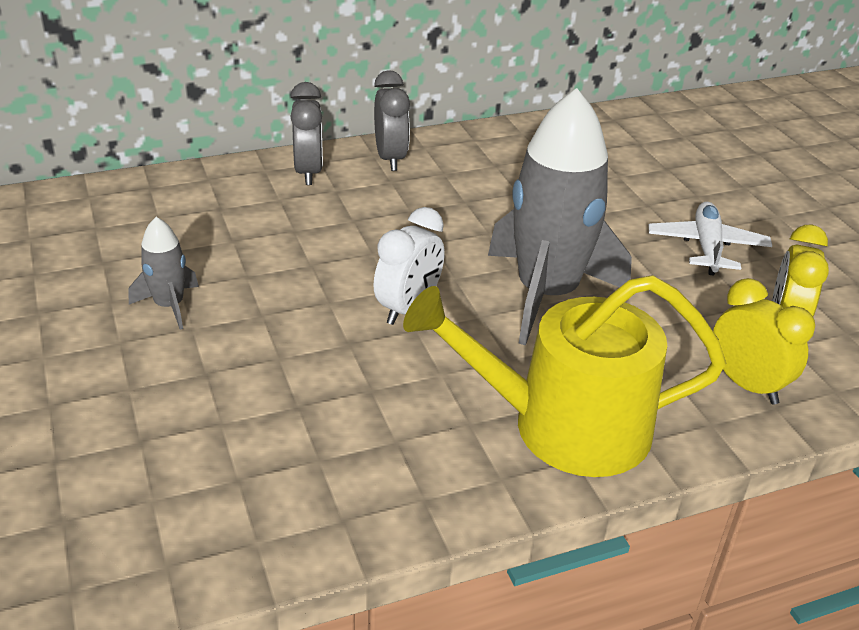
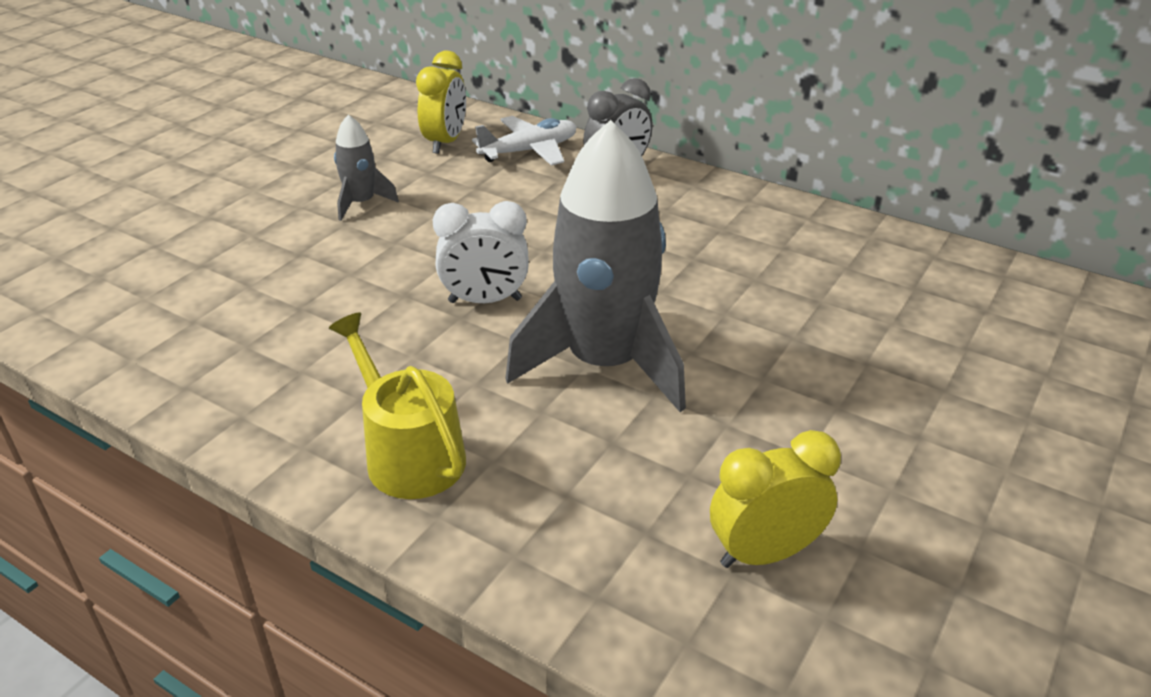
camera: 55 degrees right, 0 degrees up
grey clock [374,70,410,171] -> none
yellow watering can [403,275,726,477] -> yellow watering can [329,313,466,499], size x0.64
white plane [648,202,772,276] -> white plane moved to [472,116,577,166]
yellow clock [713,278,815,405] -> yellow clock moved to [416,51,466,154]

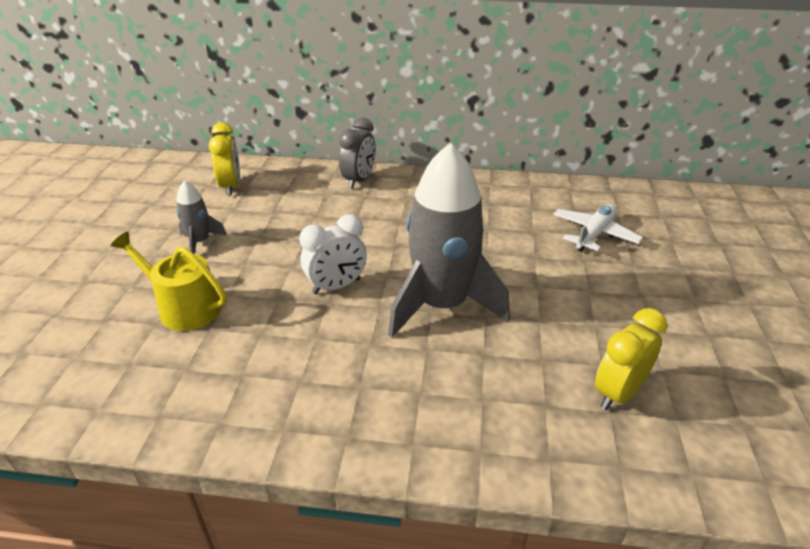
camera: 25 degrees left, 0 degrees up
yellow watering can [329,313,466,499] -> yellow watering can moved to [111,231,227,331]
white plane [472,116,577,166] -> white plane moved to [553,204,643,252]

